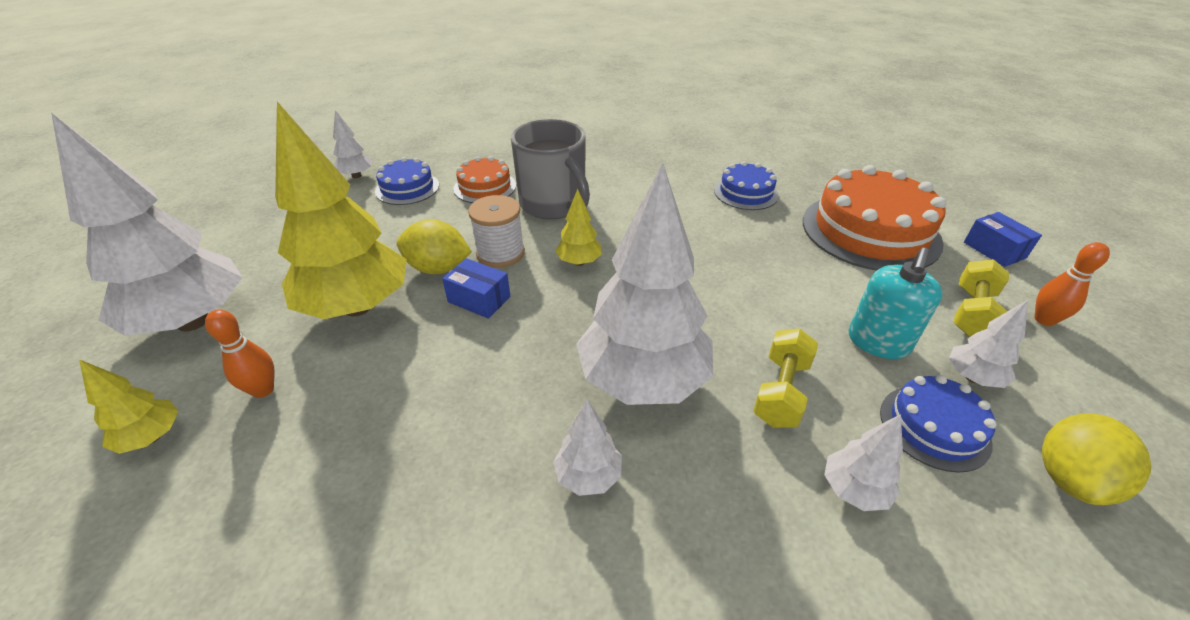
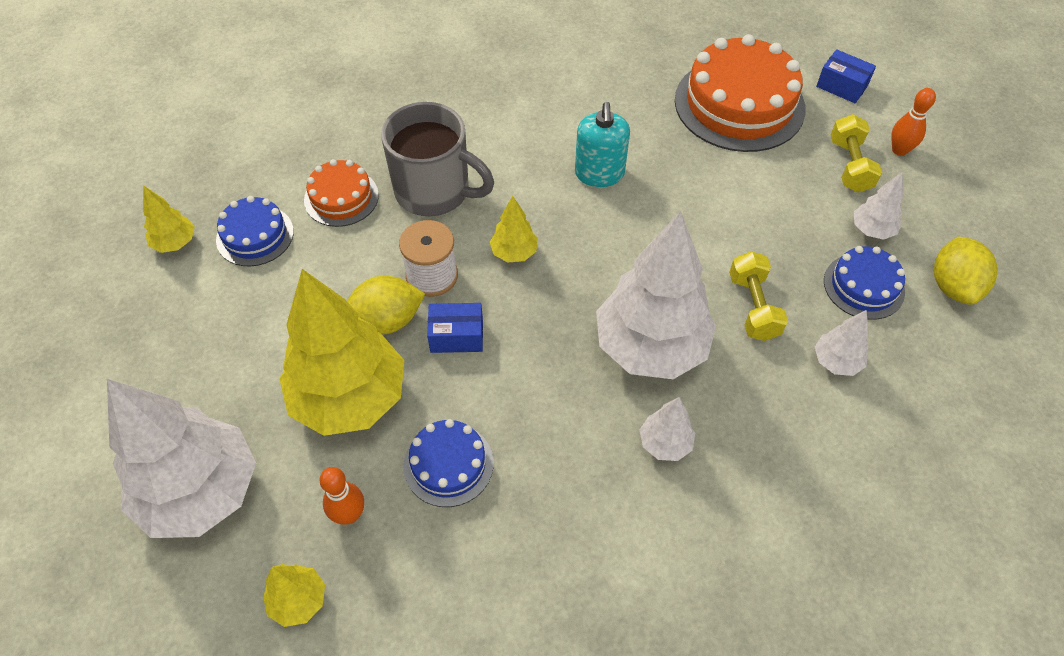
camera: 30 degrees left, 15 degrees up
white tree [333,110,372,178] -> yellow tree [143,185,195,253]
blue cake [714,161,779,210] -> blue cake moved to [403,419,494,507]
turquoise soap dispenser [849,248,943,359] -> turquoise soap dispenser moved to [575,102,630,187]

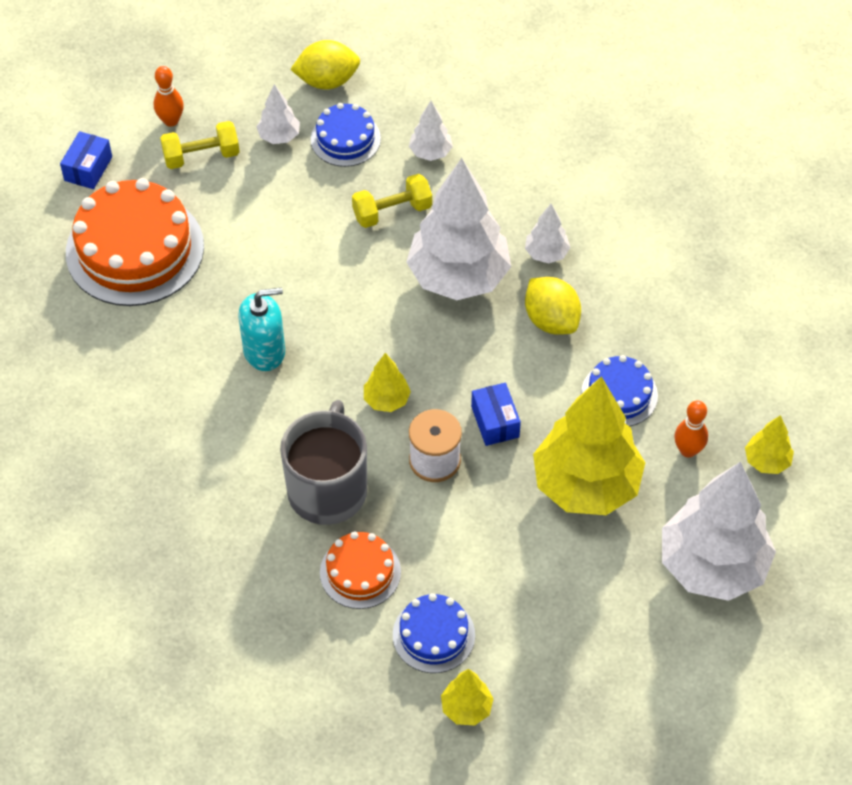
camera: 105 degrees left, 0 degrees up
yellow lemon [347,276,425,335] -> yellow lemon moved to [525,277,581,335]

